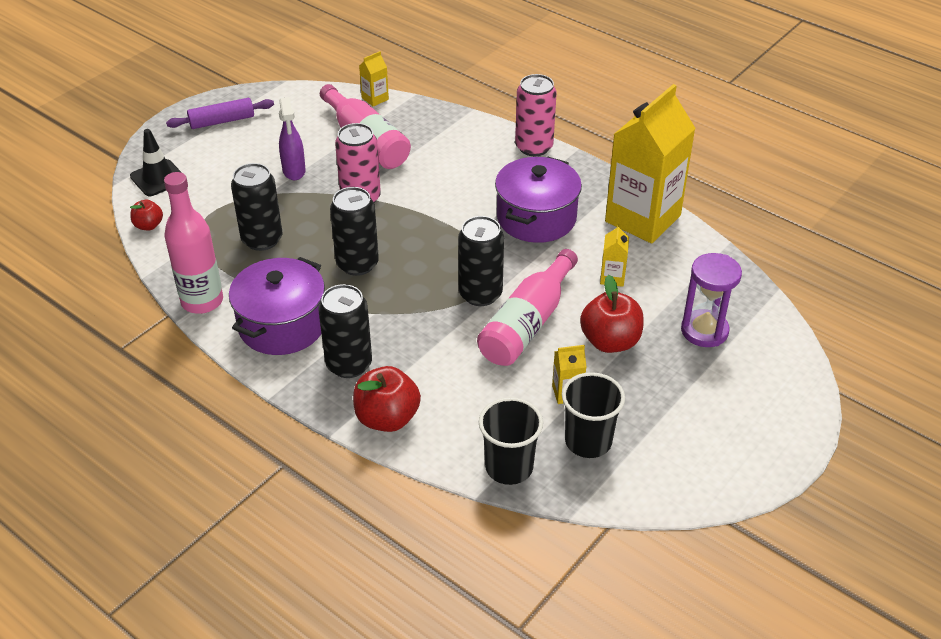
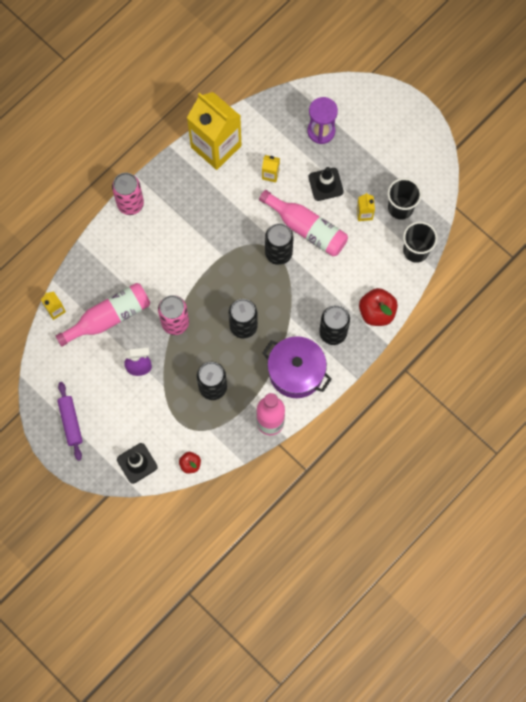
camera: 85 degrees left, 30 degrees up
purple pot [495,157,582,243] -> none
red apple [580,275,644,353] -> black traffic cone [308,167,344,201]

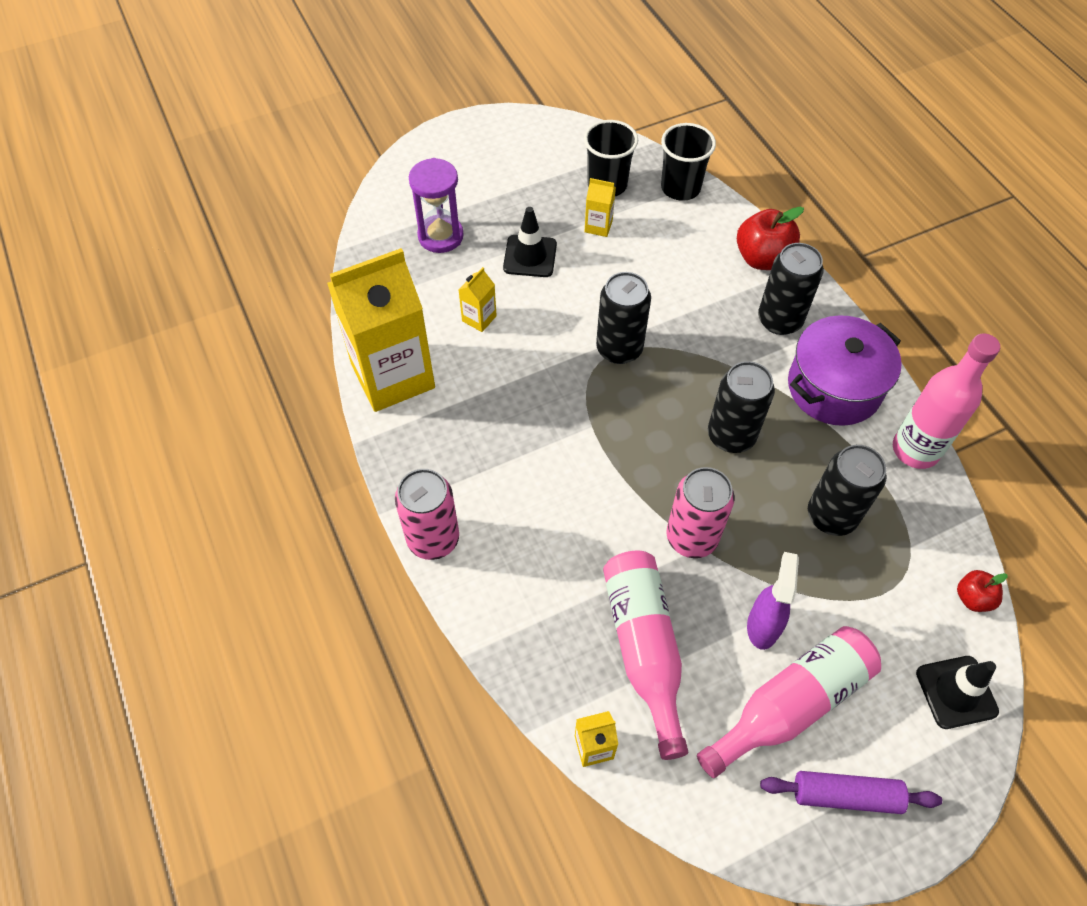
camera: 70 degrees left, 15 degrees down
pink bottle [259,190,348,256] -> pink bottle moved to [697,626,881,778]

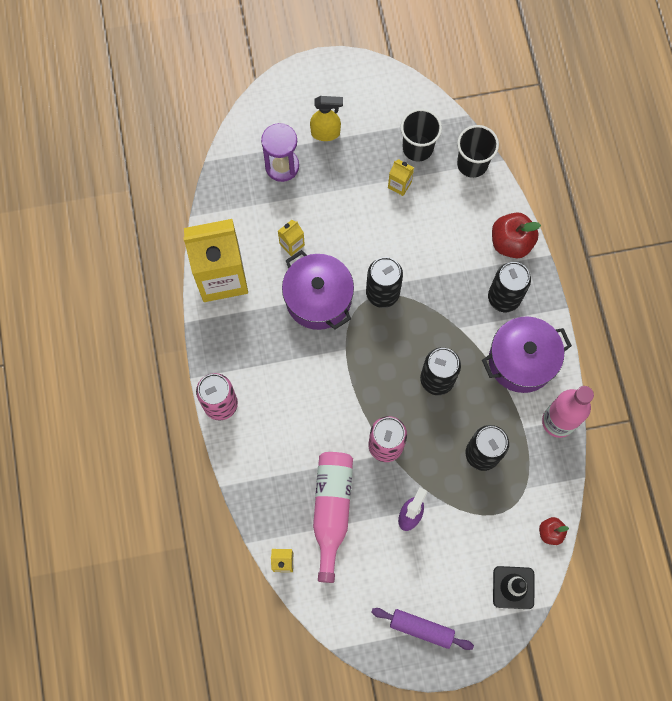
camera: 15 degrees right, 15 degrees up
black traffic cone [503,207,557,277] -> none
pink bottle [697,626,881,778] -> none
none -> purple pot [282,250,354,330]
none -> yellow spray bottle [310,96,343,141]

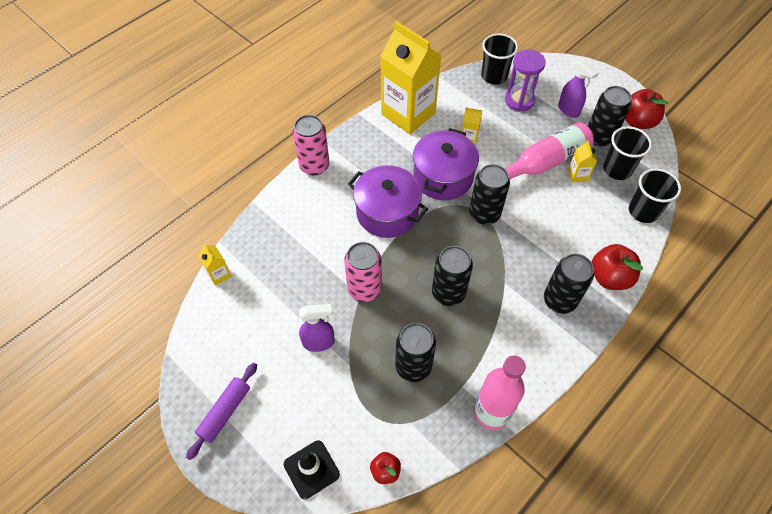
camera: 55 degrees right, 15 degrees down
yellow spray bottle [310,96,343,141] -> purple spray bottle [558,59,599,118]
pink bottle [313,452,353,583] -> pink bottle moved to [504,122,594,179]
purple rolling pin [371,608,474,650] -> purple rolling pin turned 45 degrees clockwise [186,363,257,460]
purple pot [482,316,572,393] -> purple pot moved to [348,165,428,238]
none -> black cup [481,34,518,85]
none -> black can [588,86,632,147]
none -> red apple [625,89,668,129]

